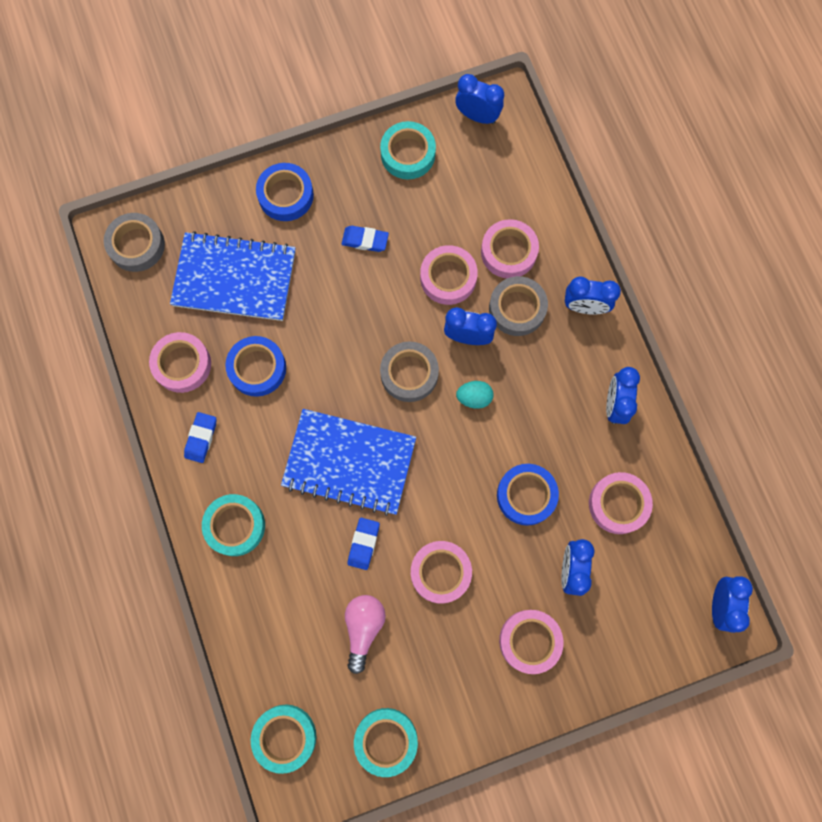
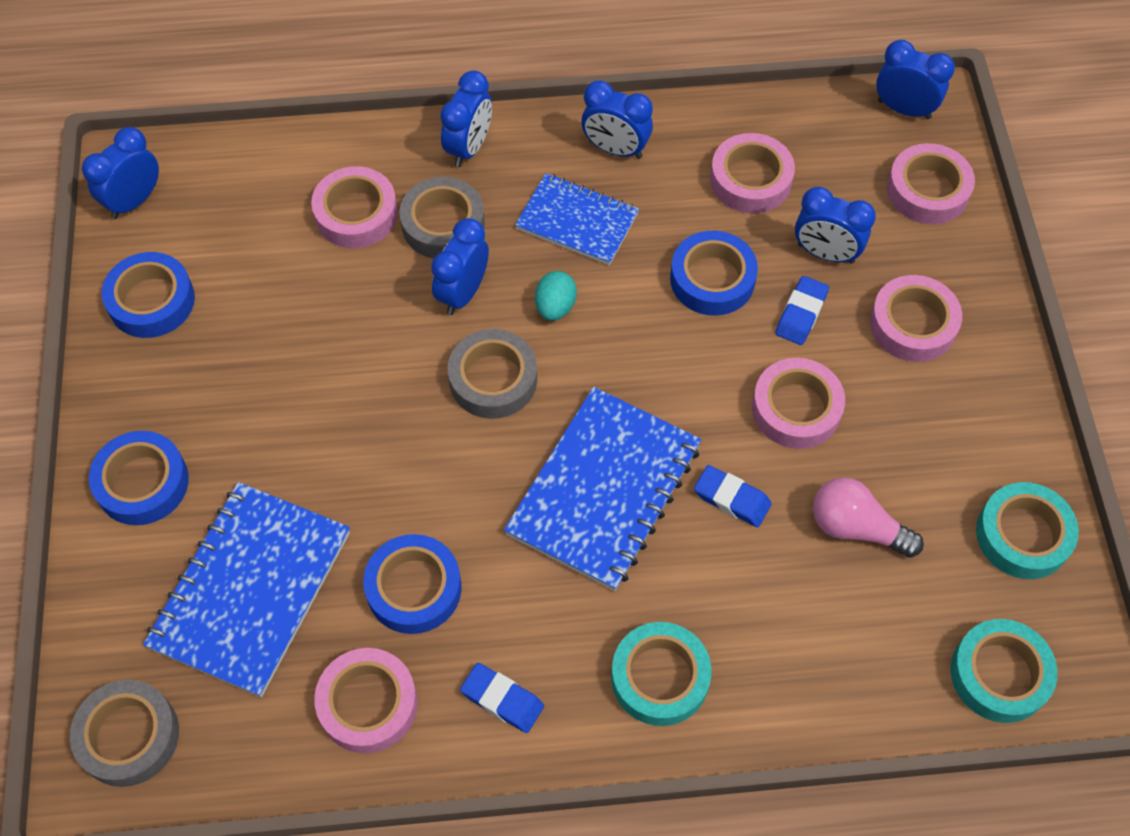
camera: 75 degrees left, 15 degrees down
blue eraser [342,226,389,252] -> blue eraser moved to [775,276,829,345]
turquoise tape [380,121,436,179] -> blue tape [102,252,195,338]
pink tape [420,245,478,305] -> pink tape moved to [887,143,975,224]
none -> blue notebook [515,173,639,265]

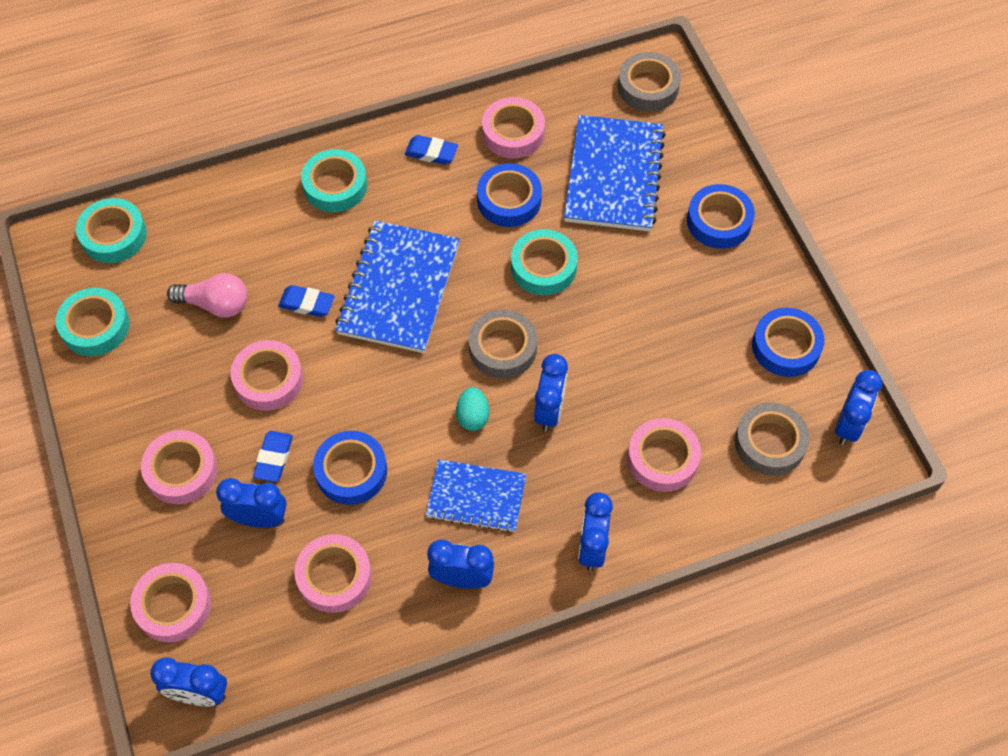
camera: 165 degrees right, 0 degrees up
grey tape [399,177,485,259] -> grey tape moved to [735,403,810,475]
none -> turquoise tape [511,229,578,296]

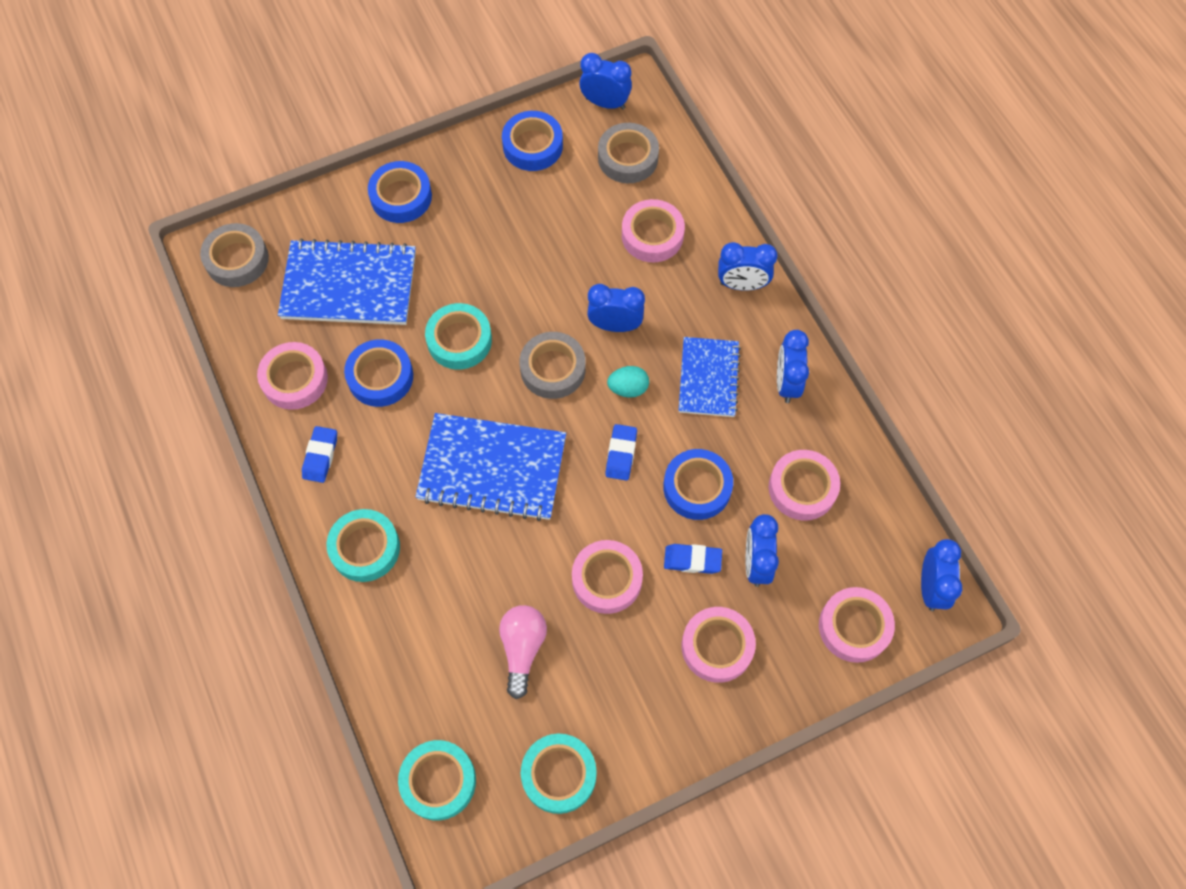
camera: 95 degrees left, 5 degrees up
blue eraser [278,285,335,317] -> blue eraser moved to [605,424,637,481]

